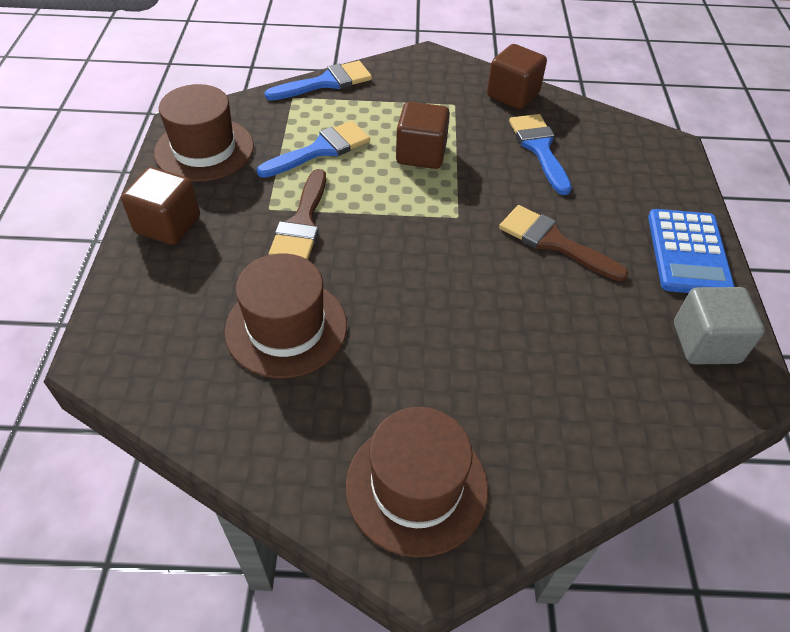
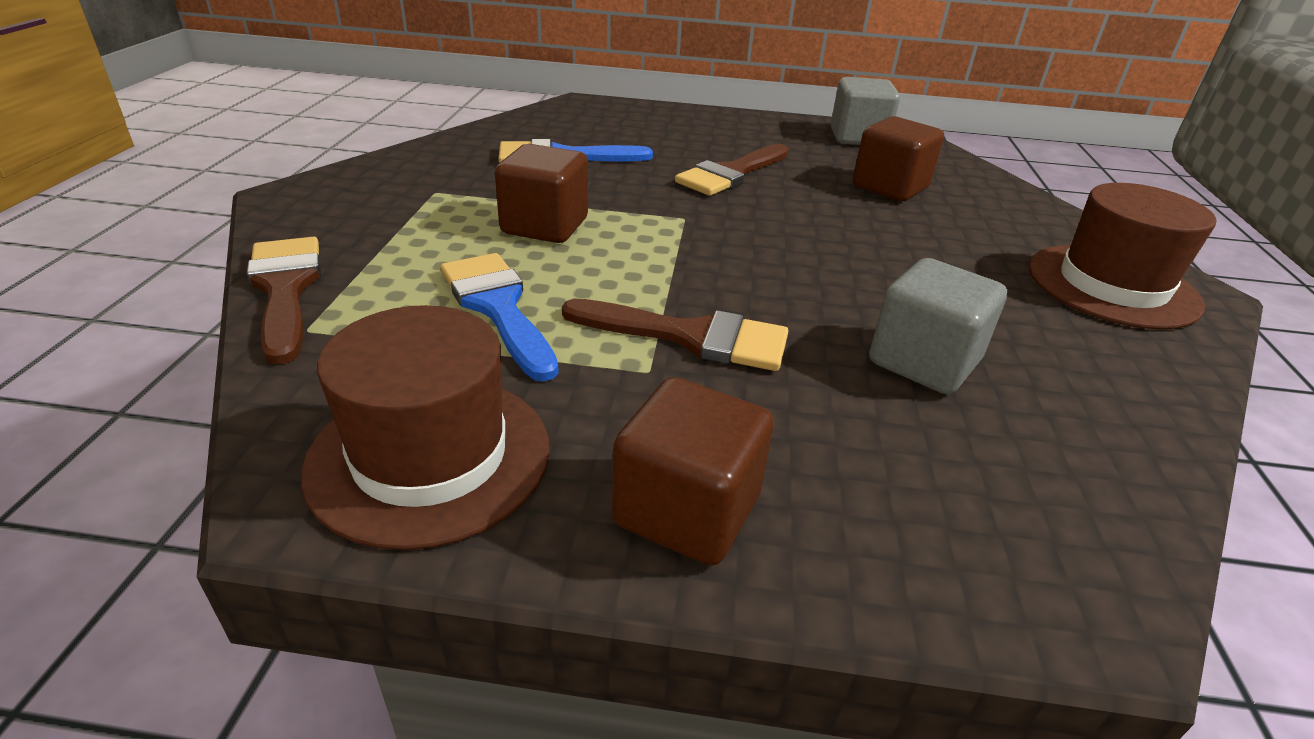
camera: 85 degrees left, 15 degrees down
brown hat [224,253,347,378] -> grey cube [869,258,1007,394]
blue brush [265,61,372,101] -> brown brush [247,237,321,364]
brown cube [487,44,547,109] -> brown cube moved to [853,116,944,201]
blue calculator [648,209,735,293] -> none

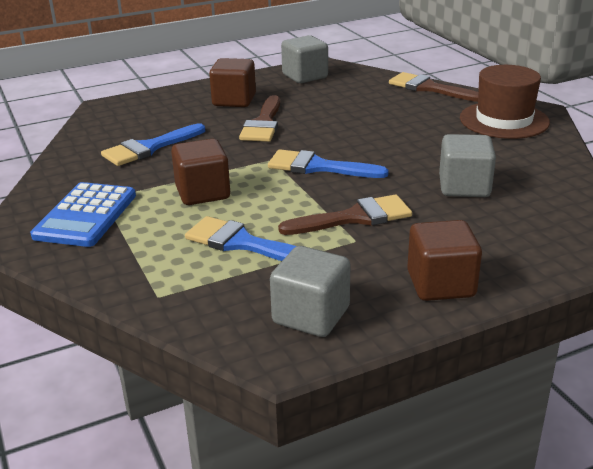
camera: 30 degrees left, 5 degrees down
brown brush [247,237,321,364] -> brown brush moved to [389,72,478,102]
brown hat [301,305,550,550] -> grey cube [270,246,351,337]
brown cube [853,116,944,201] -> brown cube moved to [209,58,256,107]
none -> blue calculator [30,182,136,247]
none -> blue brush [268,149,389,178]

